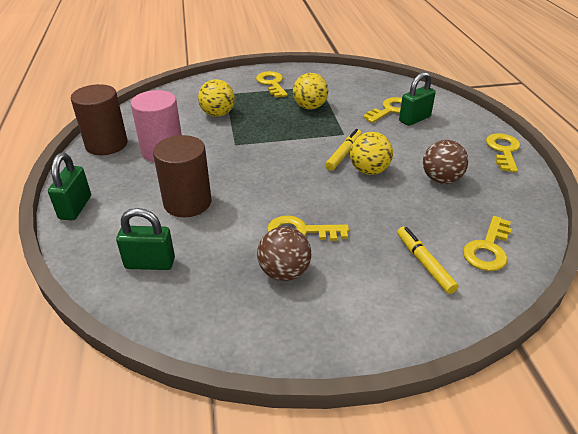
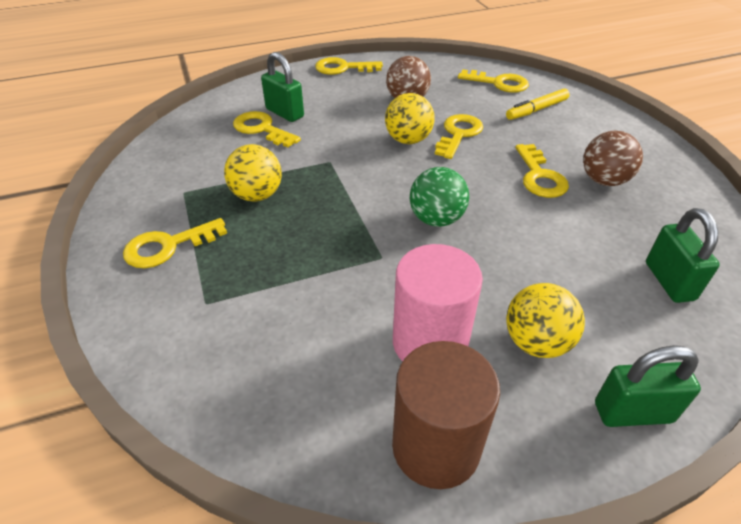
camera: 100 degrees left, 5 degrees up
brown cylinder [153,135,212,217] -> none
yellow ball [198,79,235,117] -> yellow ball moved to [506,283,585,358]
yellow marker [325,129,362,171] -> none
none -> green ball [410,167,469,227]
none -> yellow key [435,114,483,159]

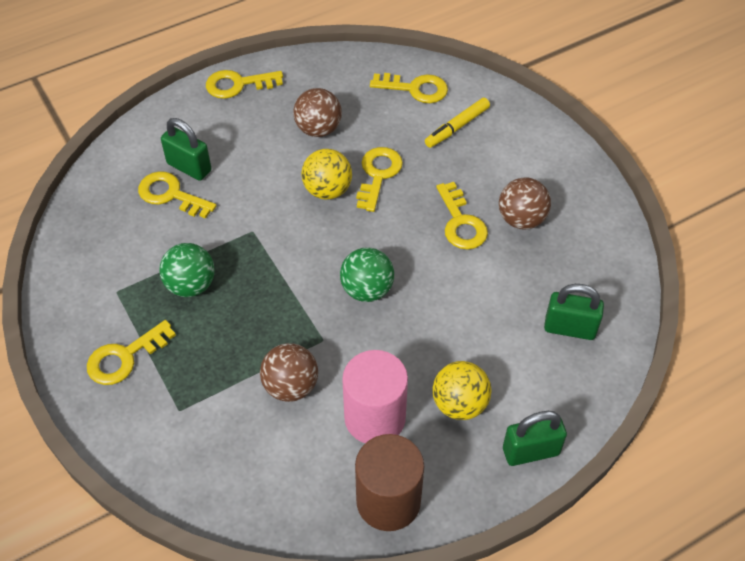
camera: 10 degrees left, 10 degrees up
yellow ball [224,144,282,201] -> green ball [159,243,215,297]
green padlock [646,208,720,303] -> green padlock turned 60 degrees counterclockwise [544,284,604,340]
none -> brown ball [260,343,318,402]

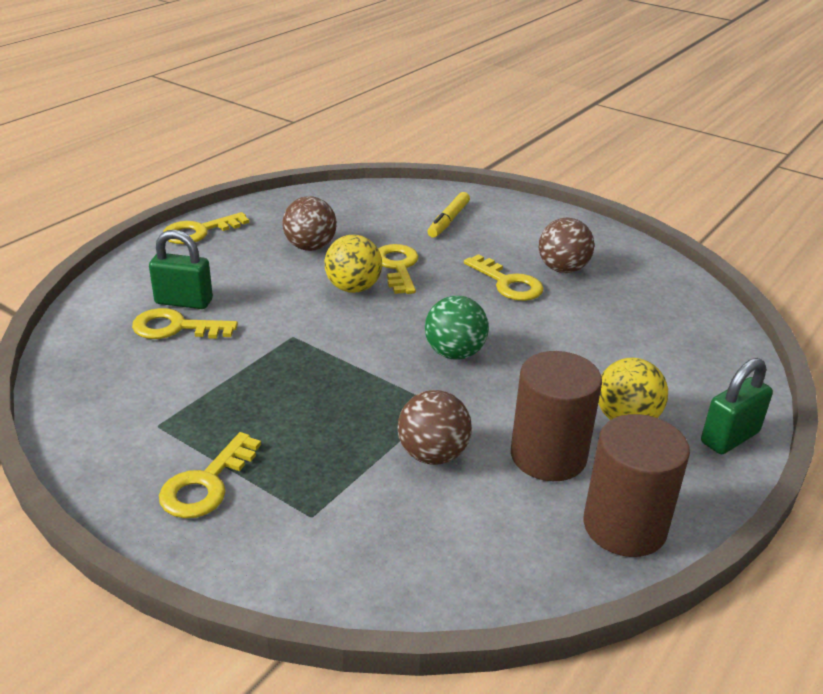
camera: 25 degrees left, 20 degrees down
green ball [159,243,215,297] -> none
pink cylinder [342,350,408,443] -> brown cylinder [511,351,602,481]
yellow key [370,73,448,103] -> none
green padlock [544,284,604,340] -> none

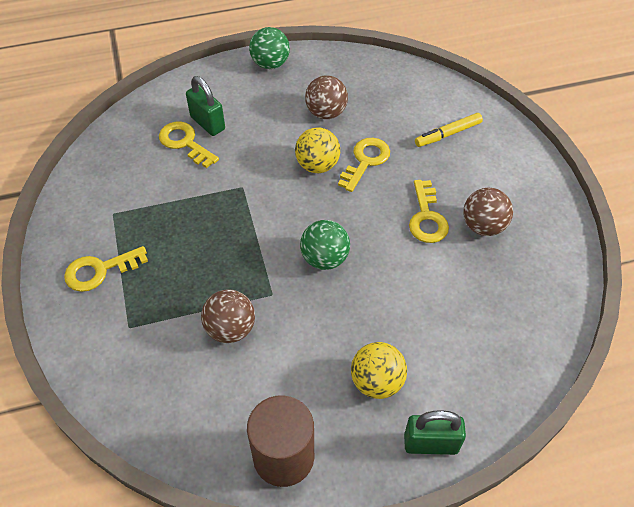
camera: 40 degrees right, 20 degrees up
yellow key [163,212,249,244] -> green ball [249,27,290,69]
brown cylinder [511,351,602,481] -> none

